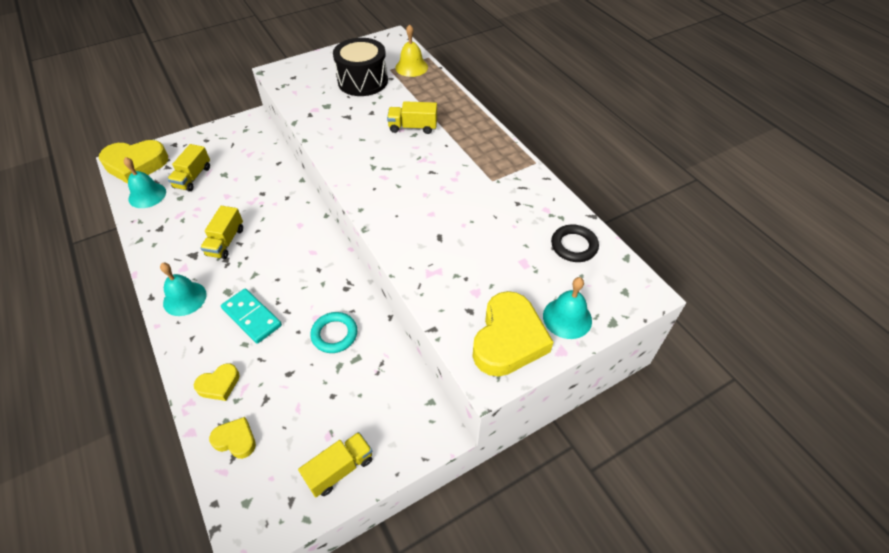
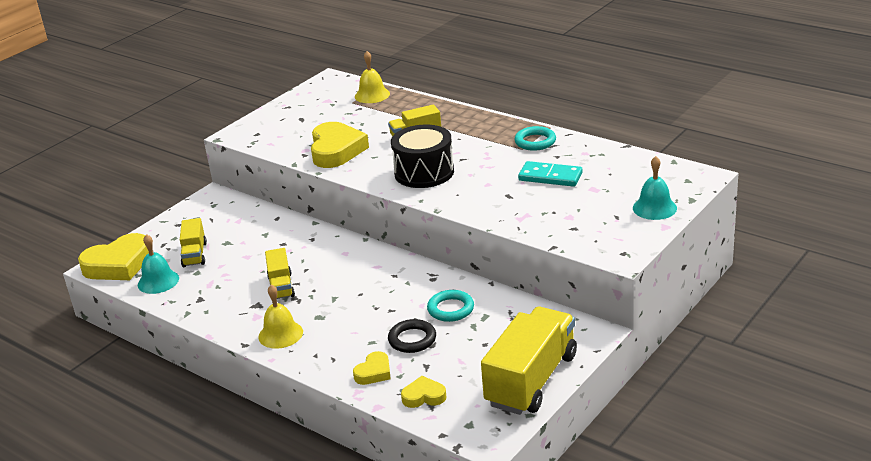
camera: 20 degrees left, 20 degrees down
turquoise bell [160,263,207,316] -> yellow bell [258,285,303,349]
turquoise domino [221,289,282,344] -> turquoise domino moved to [518,161,583,187]
yellow truck [298,432,372,497] -> yellow truck [481,307,577,415], size x1.94
black drum [333,38,388,96] -> black drum moved to [391,125,454,188]
yellow heart [472,291,553,376] -> yellow heart moved to [311,122,369,168]
black ring [551,225,599,262] -> black ring moved to [388,319,436,353]
none -> turquoise ring [514,126,556,151]

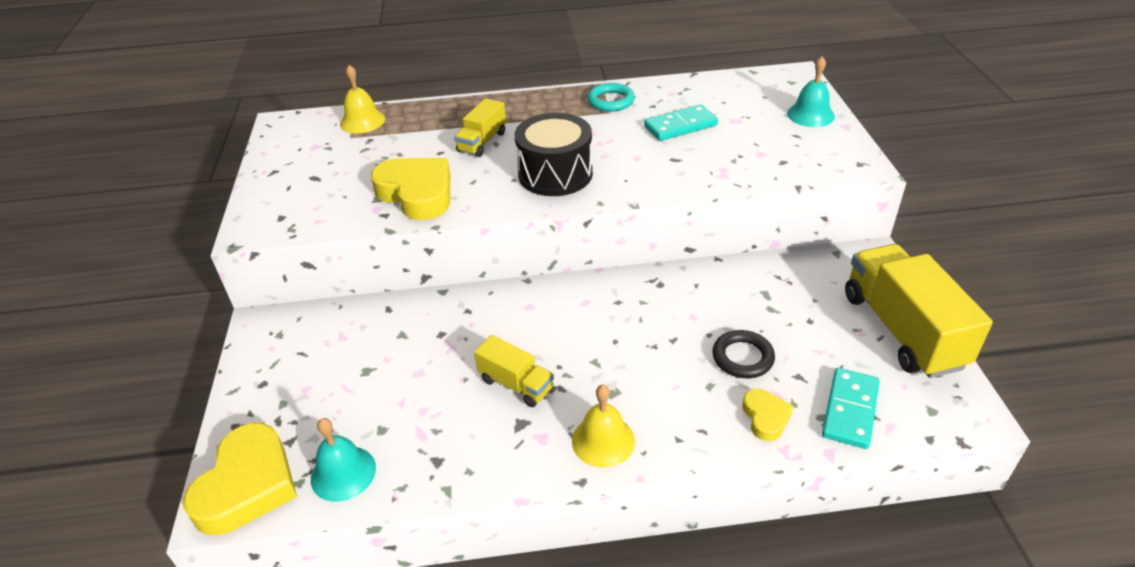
camera: 45 degrees left, 10 degrees up
yellow truck [180,218,207,267] -> none
yellow heart [401,376,446,408] -> turquoise domino [822,368,880,449]
turquoise ring [427,290,474,322] -> none

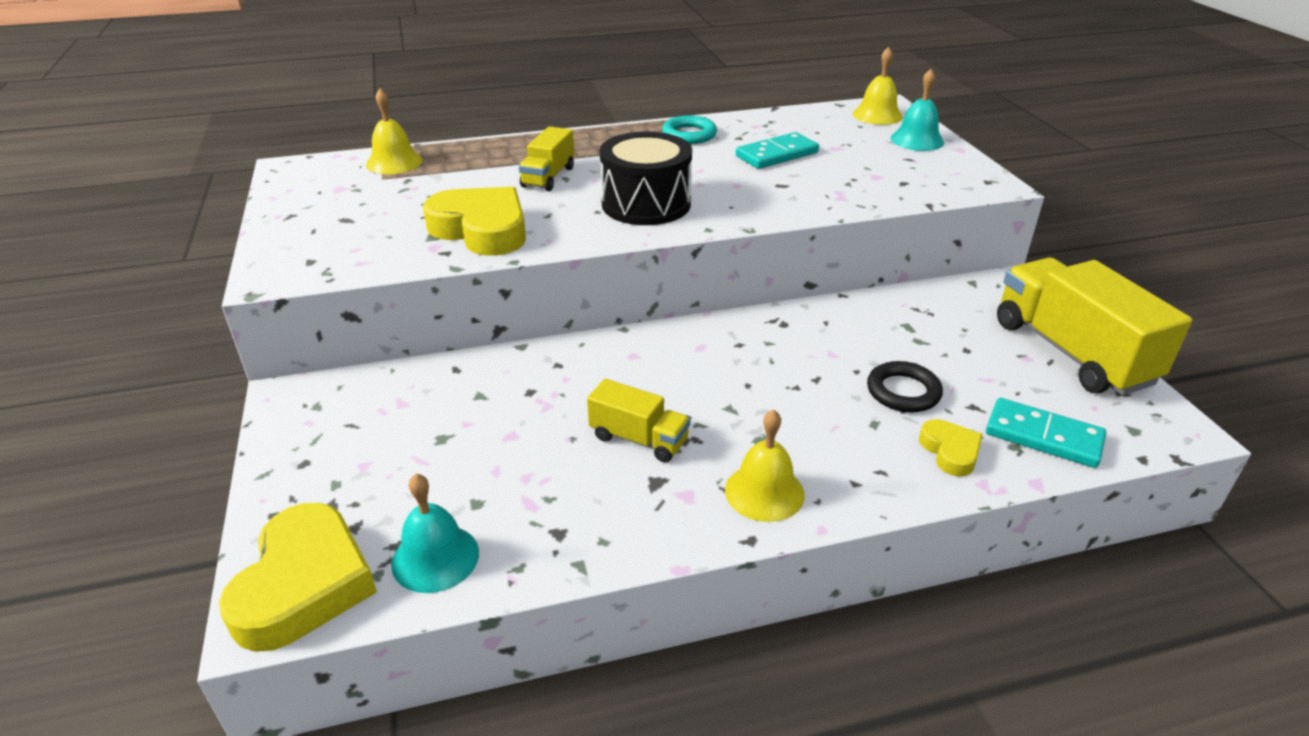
camera: 10 degrees left, 5 degrees down
turquoise domino [822,368,880,449] -> turquoise domino turned 75 degrees counterclockwise [986,398,1106,468]
none -> yellow bell [853,47,903,125]

